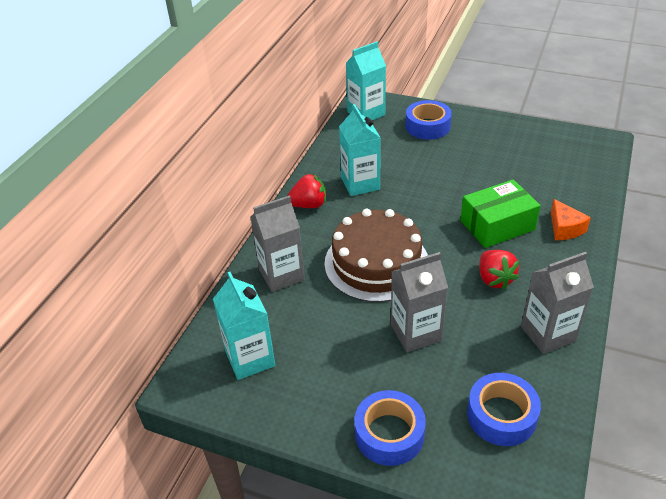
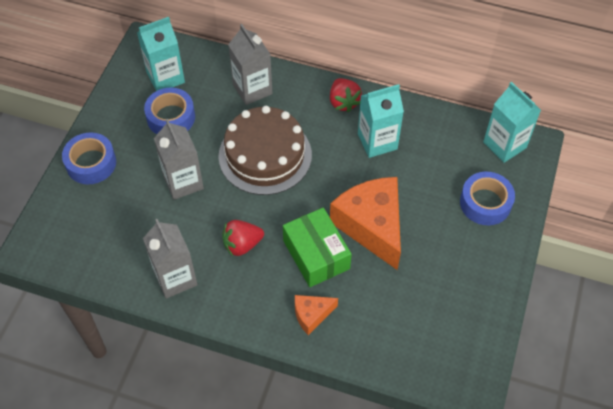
camera: 85 degrees right, 15 degrees up
blue tape [467,373,541,446] -> blue tape moved to [144,88,195,134]
none -> orange cheese [330,177,401,270]

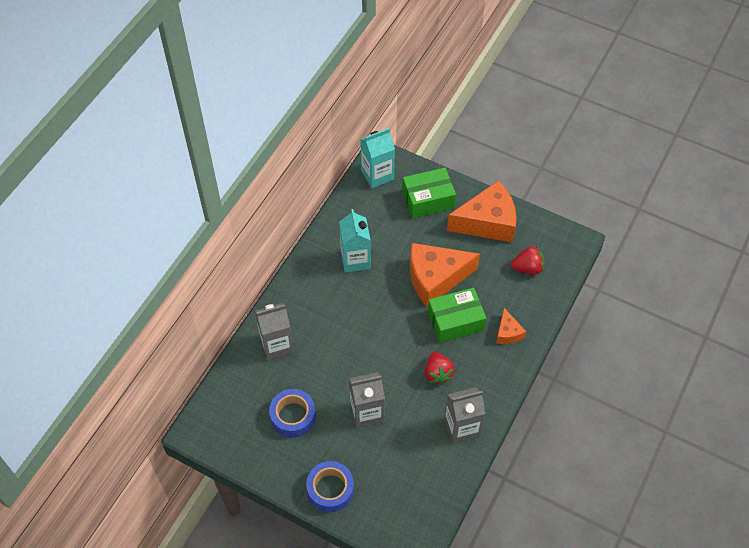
camera: 80 degrees left, 0 degrees up
turquoise carton [137,17,185,91] -> none
brown cake [218,106,312,195] -> none
red strawberry [330,78,362,112] -> red strawberry moved to [511,246,544,275]
blue tape [460,171,515,225] -> green box [402,168,456,218]
none -> orange cheese [447,180,517,243]

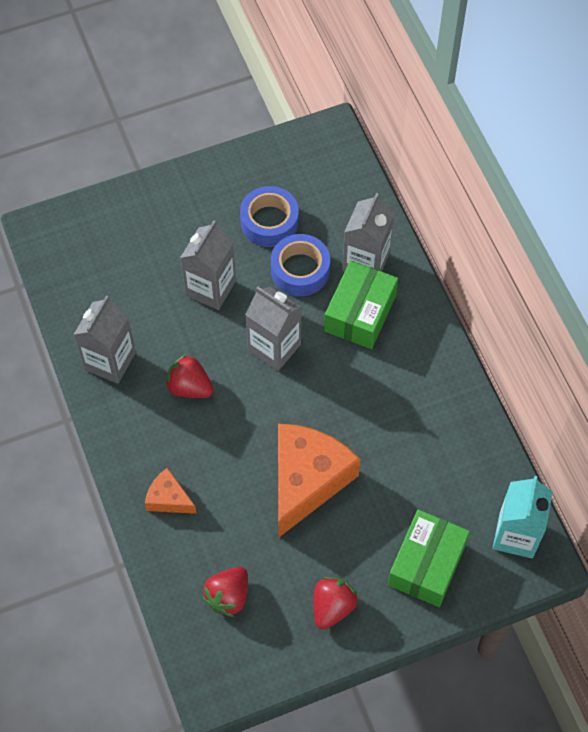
camera: 130 degrees right, 5 degrees up
blue tape [306,461,354,512] -> blue tape moved to [271,234,330,296]
turquoise carton [339,209,371,273] -> none
green box [428,288,487,343] -> green box moved to [324,260,398,349]
orange cheese [447,180,517,243] -> red strawberry [314,577,358,630]
none -> grey carton [245,287,301,371]

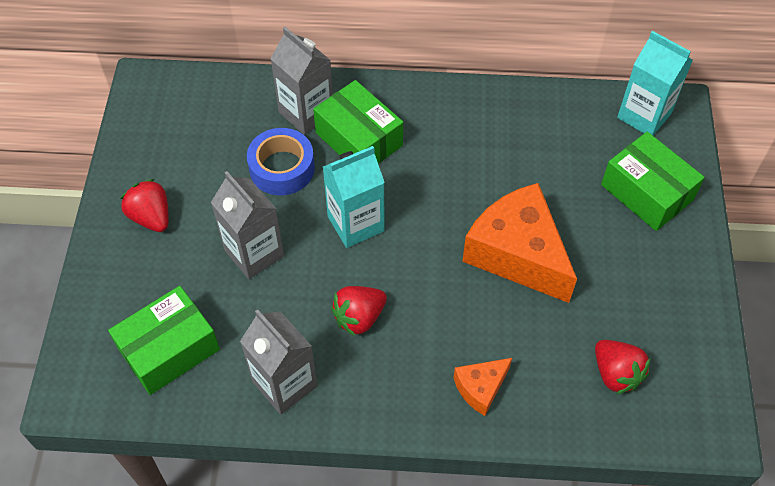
camera: 65 degrees left, 5 degrees down
blue tape [240,186,299,247] -> none
grey carton [245,287,301,371] -> turquoise carton [323,146,385,248]
red strawberry [314,577,358,630] -> red strawberry moved to [120,179,169,232]
none -> green box [108,286,220,395]

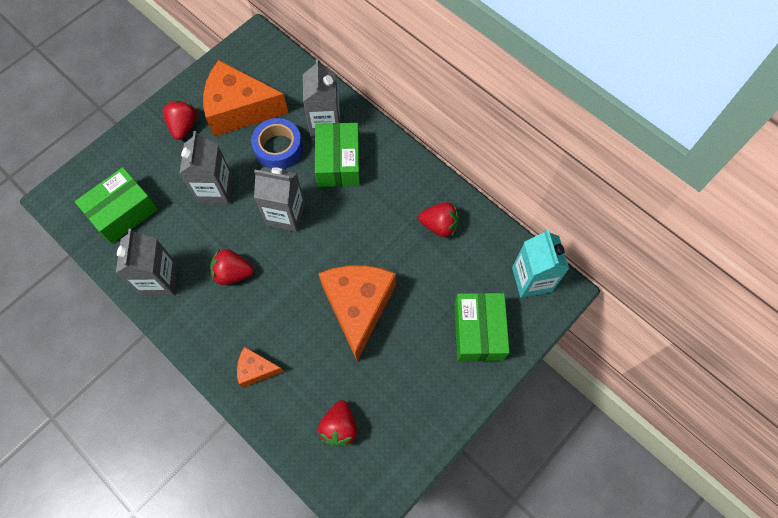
camera: 40 degrees right, 10 degrees up
green box [108,286,220,395] -> green box turned 45 degrees counterclockwise [75,167,158,244]
turquoise carton [323,146,385,248] -> grey carton [254,167,305,232]
none -> orange cheese [203,60,288,136]
none -> red strawberry [418,202,459,237]

